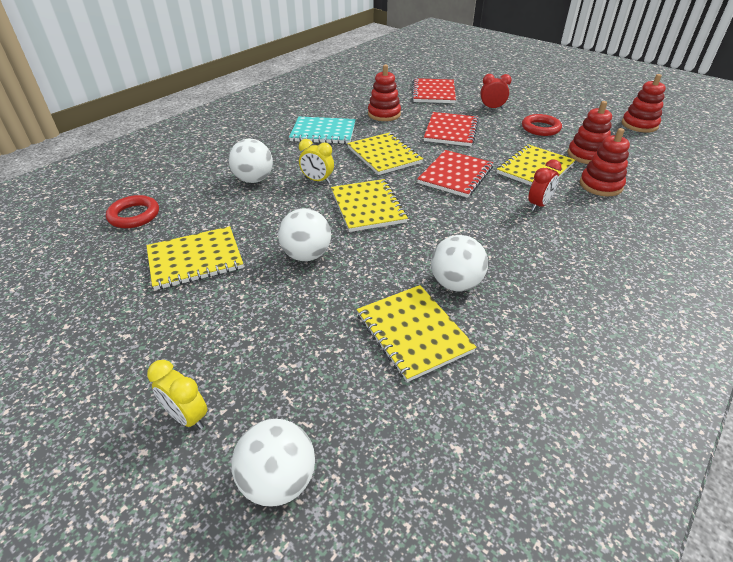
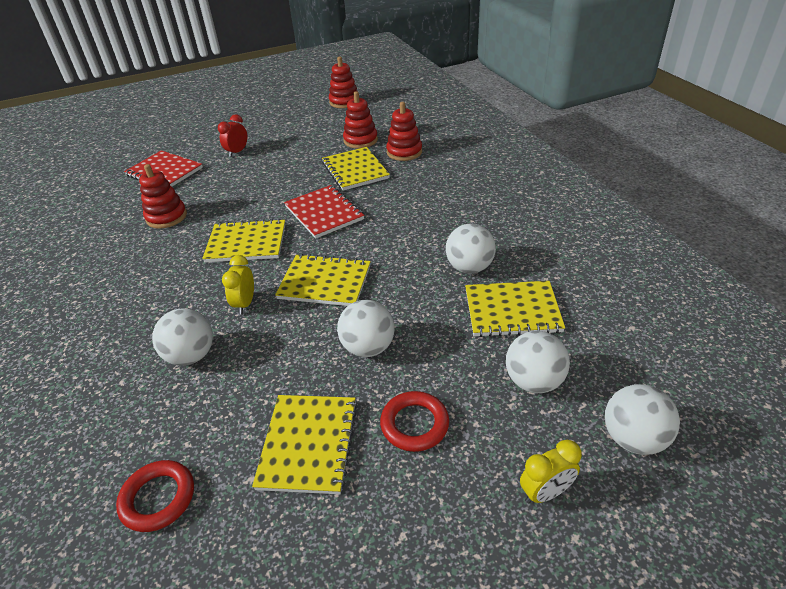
camera: 60 degrees left, 0 degrees up
turquoise notebook [289,117,356,144] -> none
yellow clock [299,139,334,183] -> yellow clock turned 135 degrees clockwise [222,255,254,314]
red notebook [424,112,479,146] -> none
red ring [522,114,562,136] -> red ring moved to [380,391,449,452]
red clock [528,159,562,211] -> none
none -> white ball [506,331,570,393]

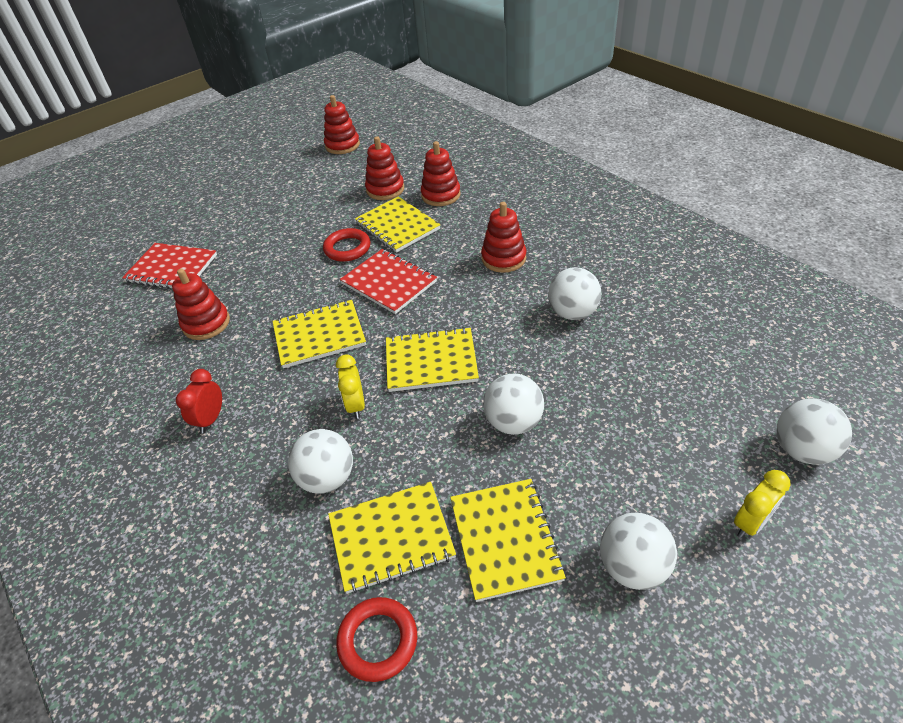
camera: 15 degrees left, 5 degrees up
red clock [218,115,247,157] -> red clock moved to [176,369,222,433]
red ring [380,391,449,452] -> red ring moved to [323,228,370,262]
yellow notebook [465,281,565,337] -> yellow notebook moved to [328,482,456,594]
white ball [506,331,570,393] -> white ball moved to [600,513,677,590]
none -> red stacking toy [481,202,526,273]

